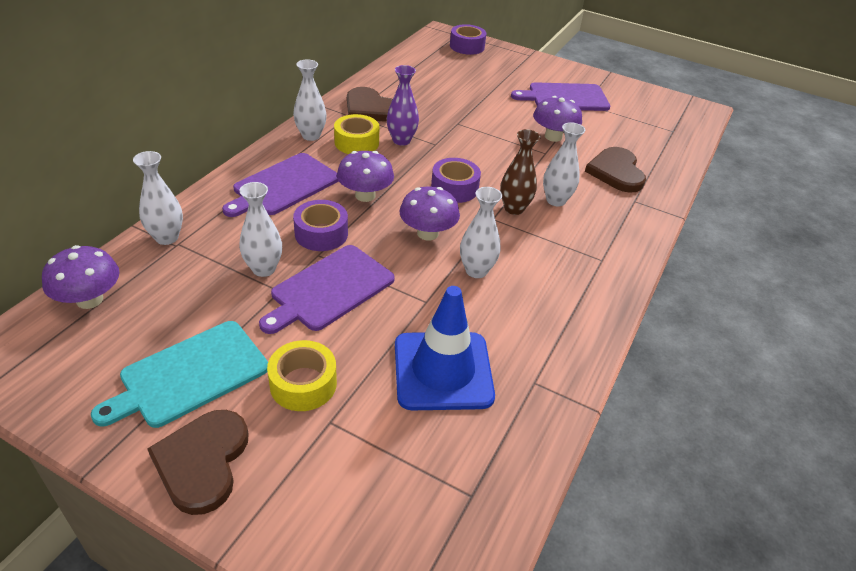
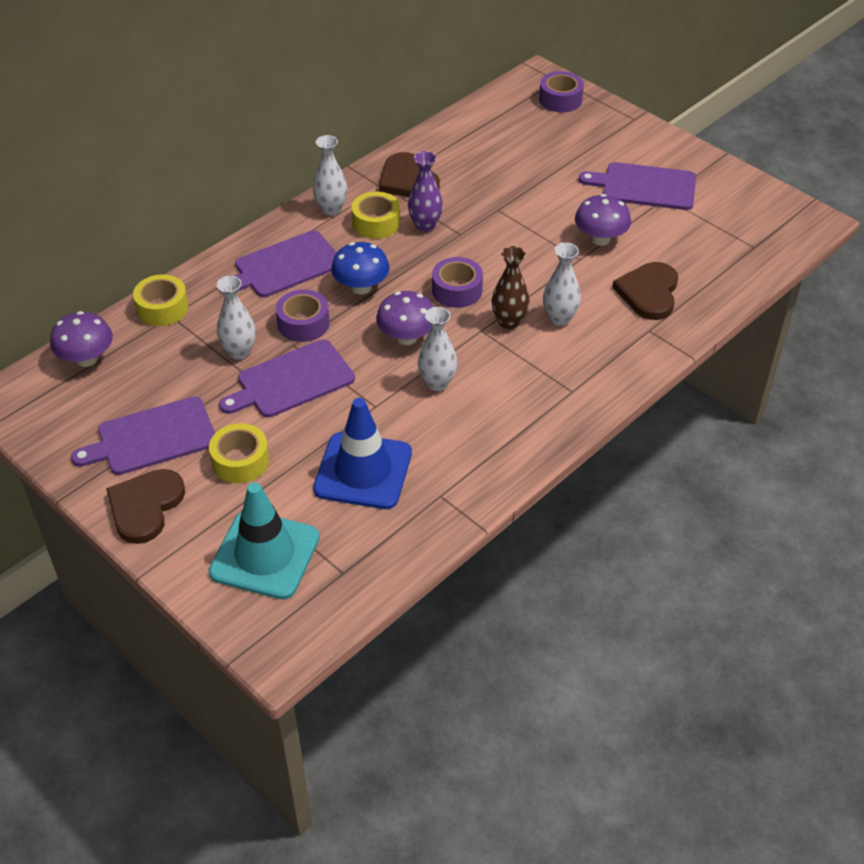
camera: 20 degrees right, 5 degrees up
turquoise cutting board [91,321,268,428] -> purple cutting board [71,396,215,475]
white vase [133,151,183,245] -> yellow tape [133,274,189,326]
purple mushroom [337,151,394,202] -> blue mushroom [331,242,390,295]
none -> turquoise traffic cone [209,482,320,599]

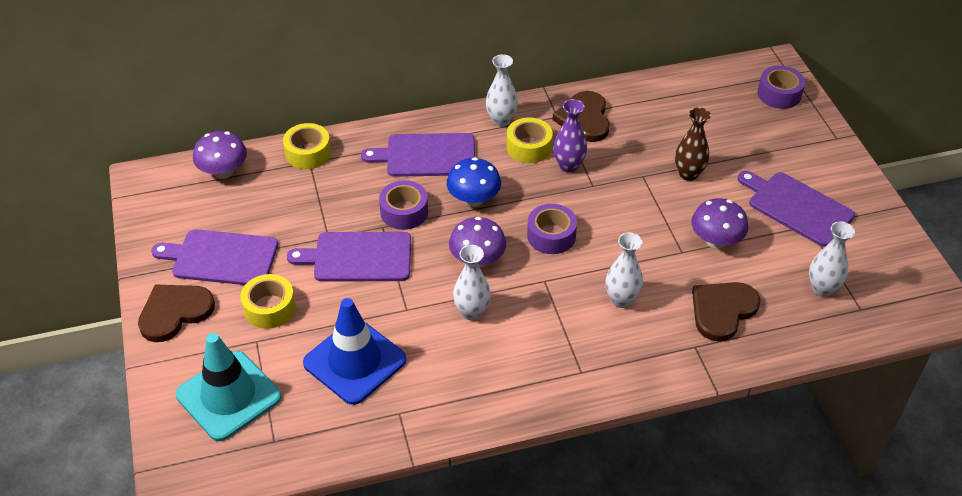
camera: 30 degrees right, 0 degrees up
white vase [216,276,256,360] -> white vase moved to [809,221,855,297]
brown vase [491,246,530,329] -> brown vase moved to [675,107,711,181]

